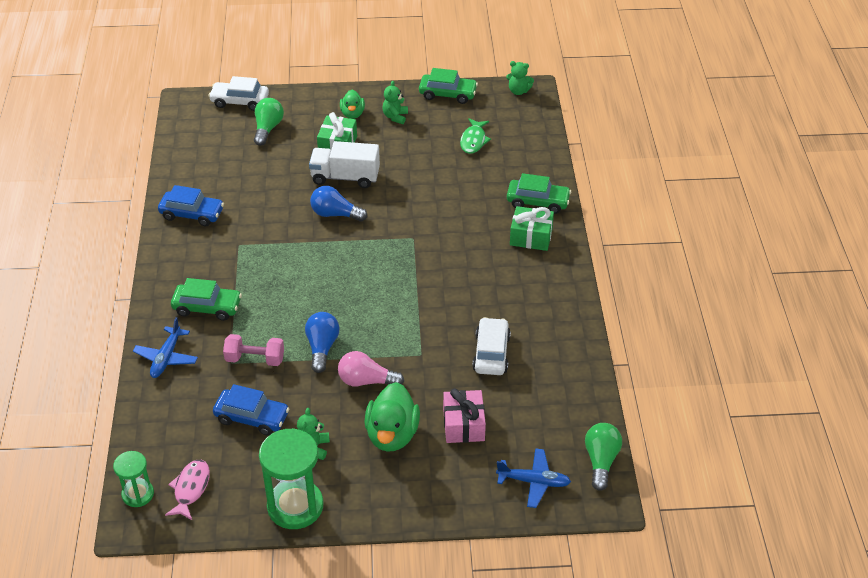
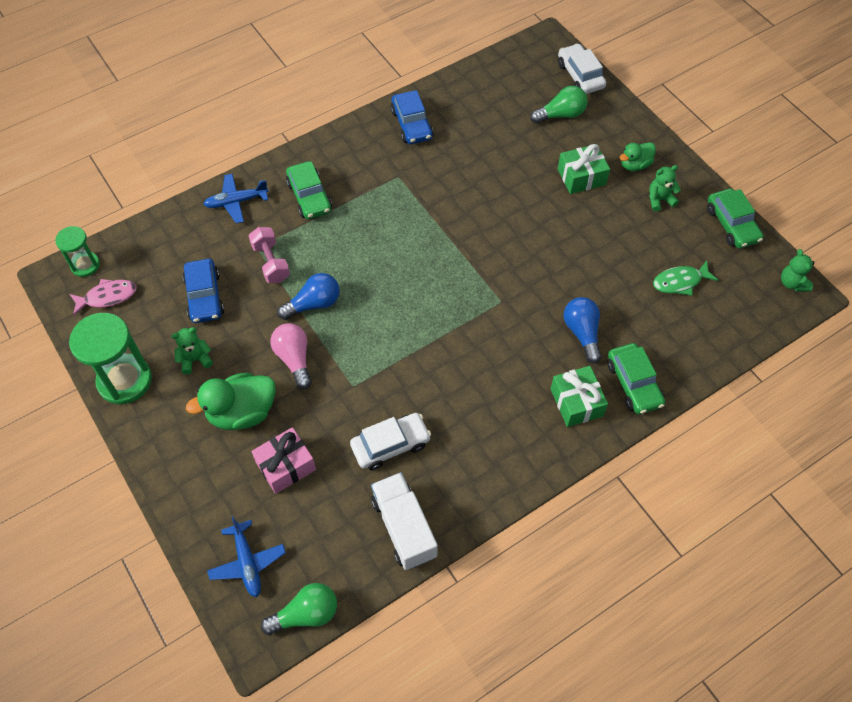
camera: 60 degrees right, 15 degrees up
white truck [309,141,380,188] -> white truck moved to [371,472,438,570]
blue light bulb [310,186,367,221] -> blue light bulb moved to [563,297,602,364]

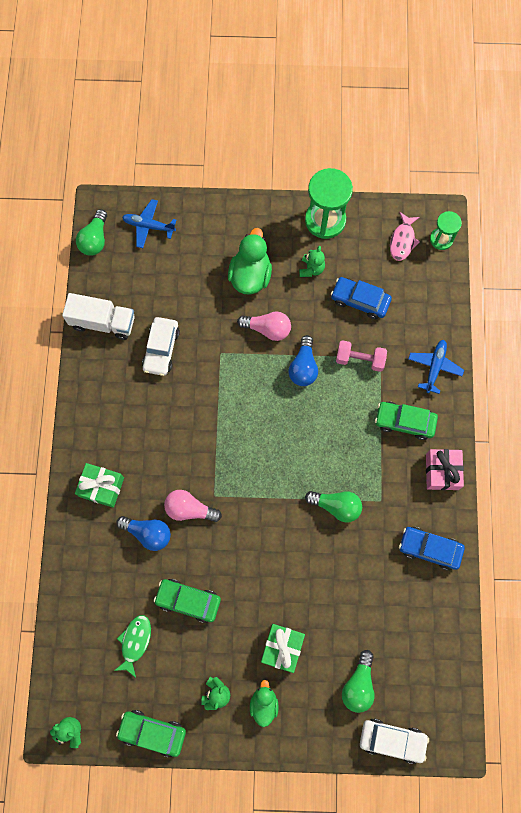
camera: 125 degrees right, 15 degrees up
pink gift [251,427,316,494] -> pink gift moved to [426,449,464,490]
green car [607,343,665,414] -> green car moved to [154,579,221,623]
none -> pink light bulb [164,490,222,522]
none -> green light bulb [305,491,362,523]

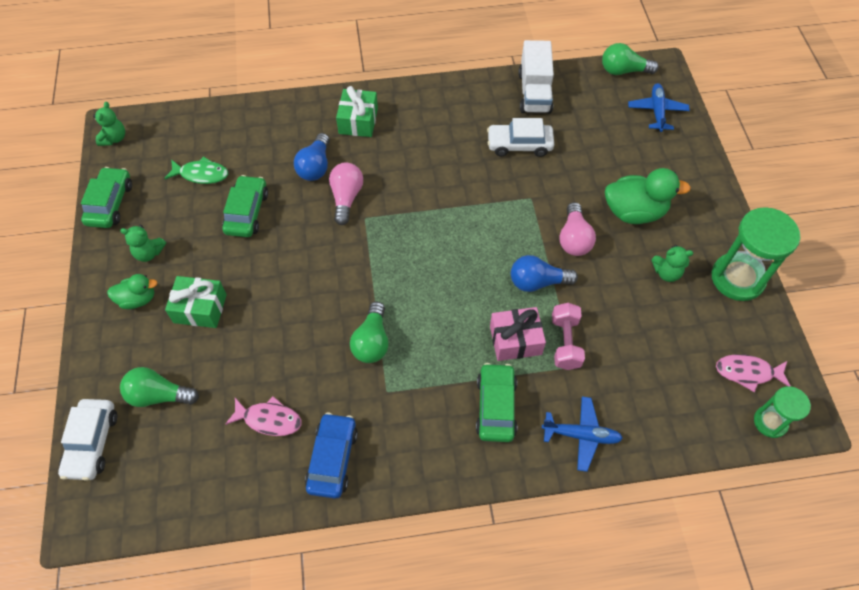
camera: 80 degrees right, 15 degrees down
blue car [331,277,392,319] -> none
pink gift [426,449,464,490] -> pink gift moved to [490,307,546,361]
none -> pink fish [225,396,301,436]

